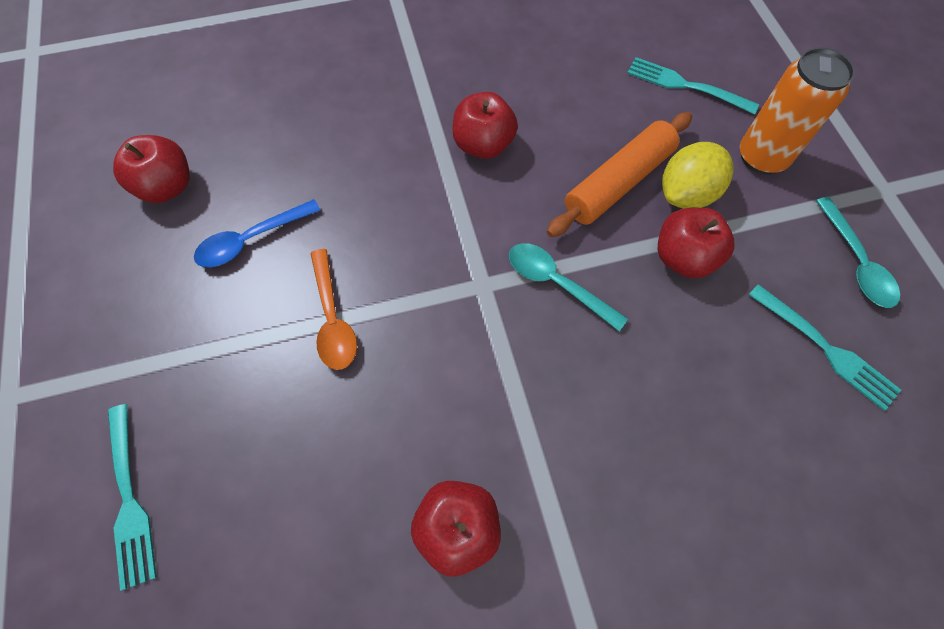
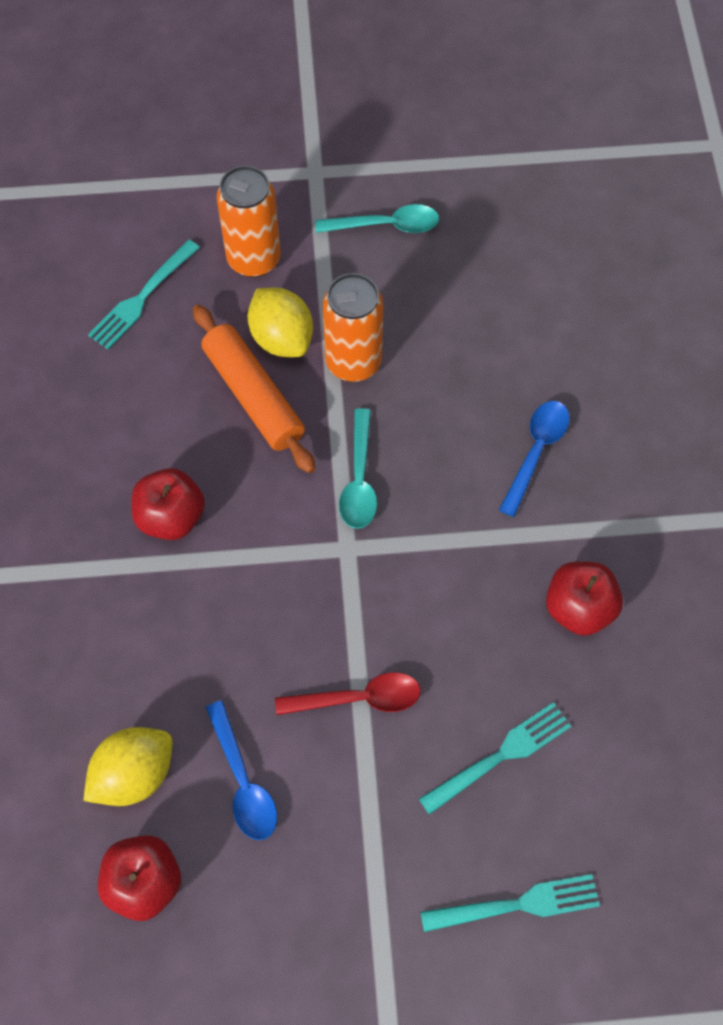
camera: 80 degrees left, 0 degrees up
orange spoon [310,249,357,370] -> red spoon [275,672,421,715]
turquoise spoon [509,243,628,331] -> turquoise spoon turned 45 degrees counterclockwise [339,408,377,529]
red apple [658,208,734,279] -> orange can [323,273,383,382]
turquoise fork [748,284,901,411] -> turquoise fork moved to [419,702,571,815]
none -> yellow lemon [83,727,173,806]
none -> blue spoon [499,401,569,517]

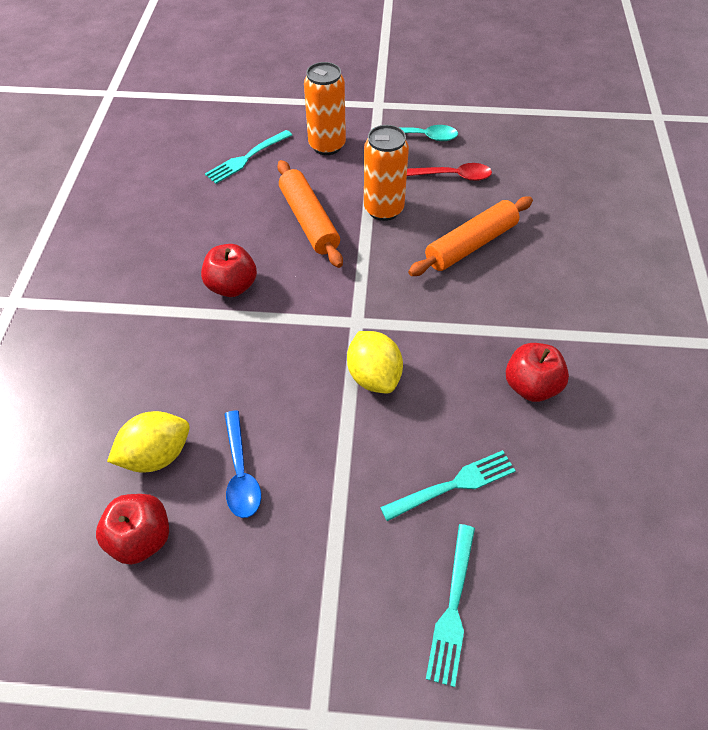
camera: 10 degrees right, 10 degrees down
yellow lemon [247,287,313,357] -> yellow lemon moved to [347,331,403,393]
red spoon [275,672,421,715] -> red spoon moved to [407,163,492,181]
turquoise spoon [339,408,377,529] -> none
turquoise fork [420,874,600,932] -> turquoise fork turned 105 degrees clockwise [426,524,475,687]
blue spoon [499,401,569,517] -> none
none -> orange rolling pin [408,197,533,276]

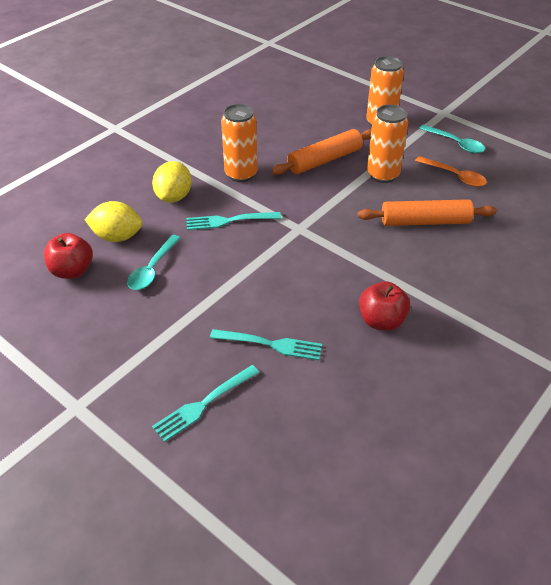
camera: 35 degrees right, 10 degrees down
red apple [201,244,257,297] -> orange can [221,104,258,182]
turquoise fork [205,130,292,184] -> turquoise fork moved to [186,212,281,230]
blue spoon [224,410,261,518] -> turquoise spoon [127,235,180,290]
orange rolling pin [277,160,343,268] -> orange rolling pin turned 45 degrees clockwise [272,129,372,175]
yellow lemon [347,331,403,393] -> yellow lemon moved to [152,161,192,202]
red spoon [407,163,492,181] -> orange spoon [415,156,487,187]

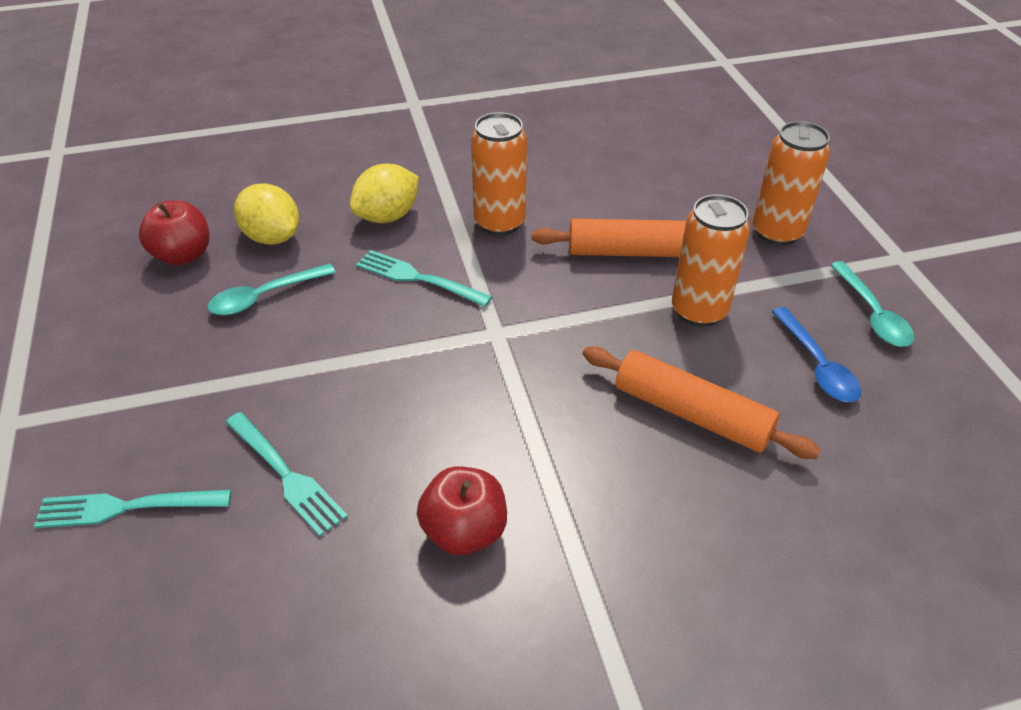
camera: 35 degrees right, 0 degrees up
orange spoon [415,156,487,187] -> blue spoon [772,307,861,402]

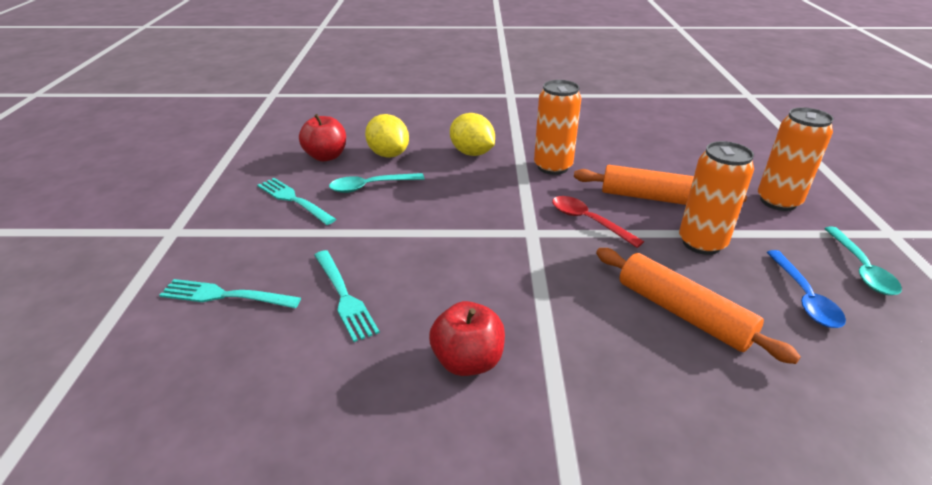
camera: 15 degrees right, 10 degrees down
yellow lemon [350,164,419,223] -> yellow lemon turned 75 degrees clockwise [450,113,495,156]
turquoise fork [356,250,492,307] -> turquoise fork moved to [257,178,336,225]
none -> red spoon [552,196,644,248]

